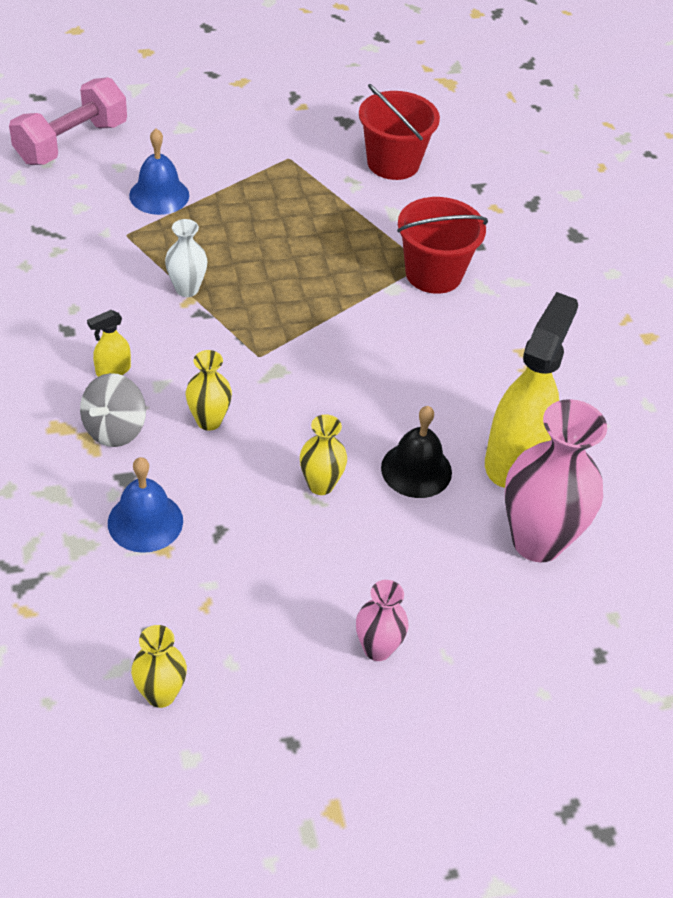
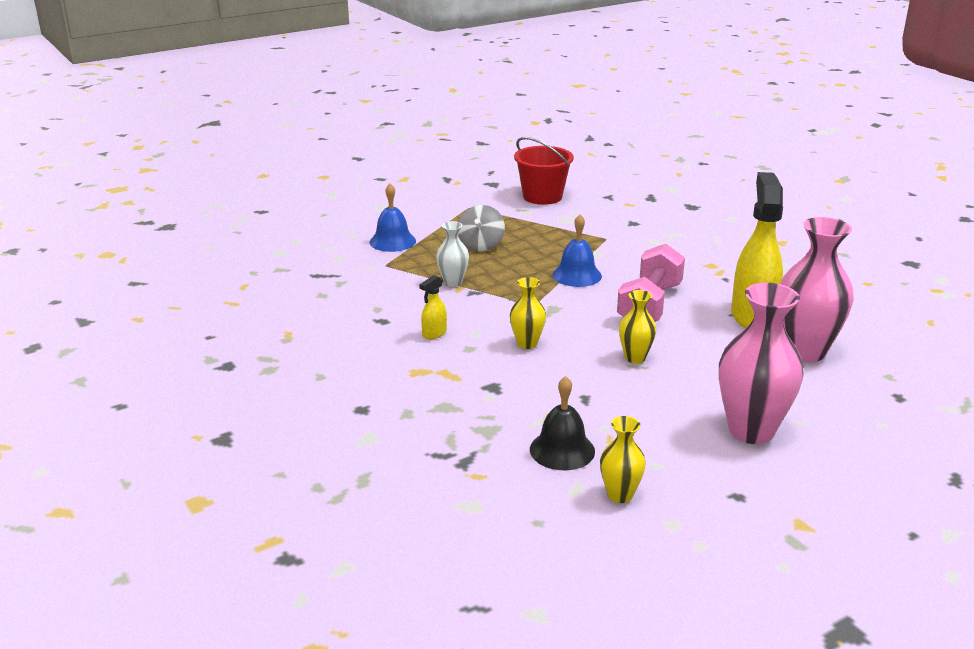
camera: 15 degrees left, 20 degrees down
pink dumbbell [9,77,127,165] -> pink dumbbell moved to [617,244,685,322]
grey spinning top [80,373,146,447] -> grey spinning top moved to [458,205,505,252]
blue bell [108,457,183,553] -> blue bell moved to [552,214,602,287]
pink vase [356,580,408,661] -> pink vase [719,283,804,444], size x1.95
black bell [381,406,452,498] -> black bell moved to [530,376,595,470]
red bucket [397,197,488,294] -> none

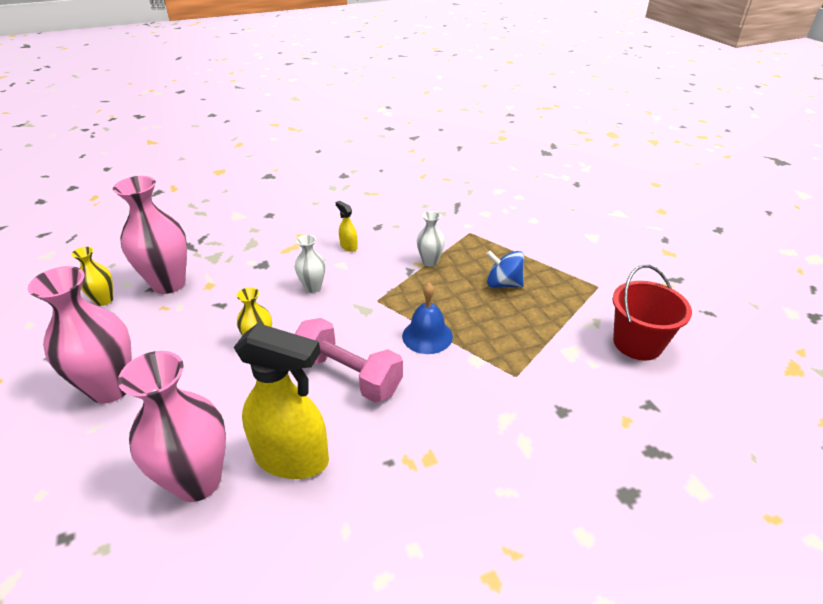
camera: 100 degrees right, 10 degrees up
blue bell [370,184,416,252] -> none
grey spinning top [458,205,505,252] -> blue spinning top [486,251,524,288]
yellow vase [510,277,546,349] -> white vase [295,235,325,293]
black bell [530,376,595,470] -> pink vase [113,176,187,294]

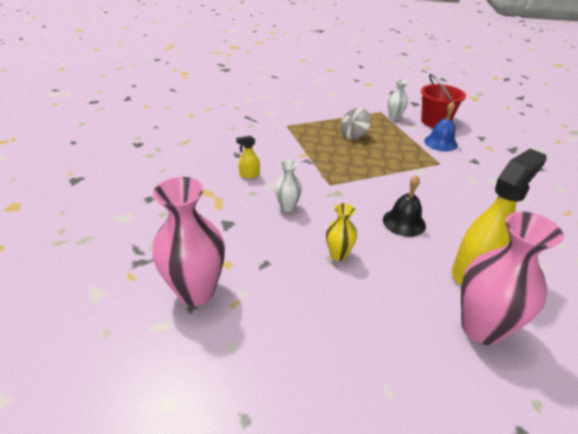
camera: 60 degrees left, 0 degrees up
pink vase [28,266,132,403] -> none
yellow vase [71,247,113,306] -> none
pink dumbbell [295,318,403,402] -> black bell [383,175,426,237]
blue bell [402,283,453,354] -> blue bell moved to [424,102,458,151]
white vase [417,211,445,267] -> white vase moved to [388,79,408,120]
blue spinning top [486,251,524,288] -> grey spinning top [341,108,371,140]

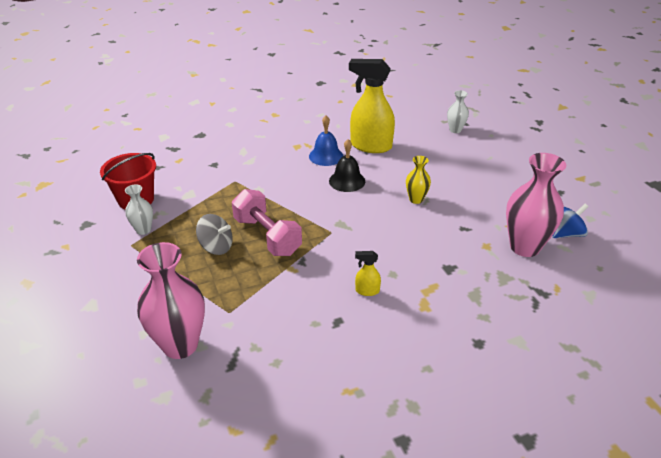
camera: 120 degrees left, 0 degrees up
yellow spray bottle [236,136,260,178] -> yellow spray bottle turned 135 degrees clockwise [355,251,381,296]
white vase [275,160,302,212] -> white vase moved to [447,90,469,133]
blue bell [424,102,458,151] -> blue bell moved to [309,115,343,166]
pink vase [461,211,564,345] -> pink vase moved to [137,242,205,359]
none -> pink dumbbell [232,189,302,256]
none -> blue spinning top [553,204,589,238]

